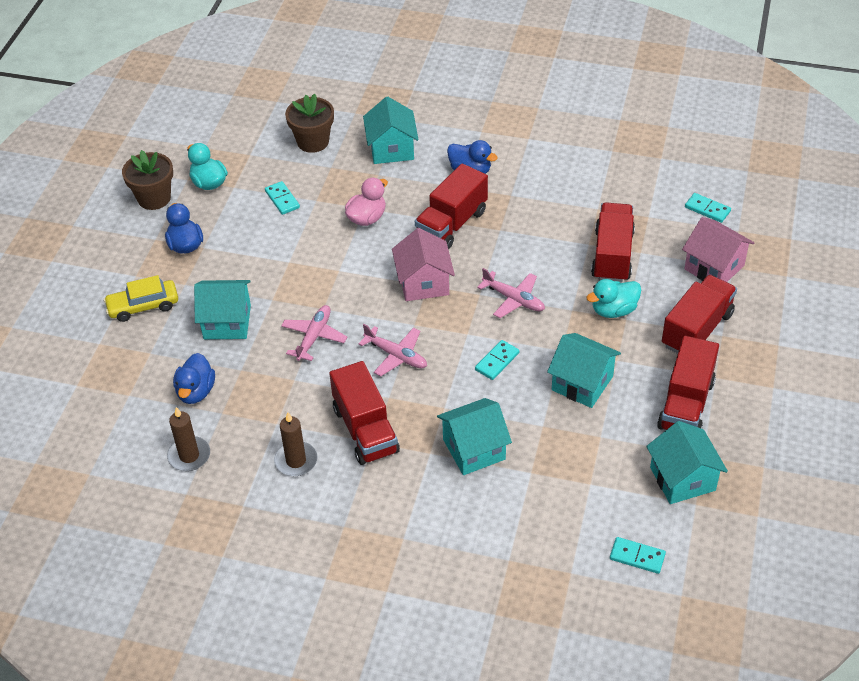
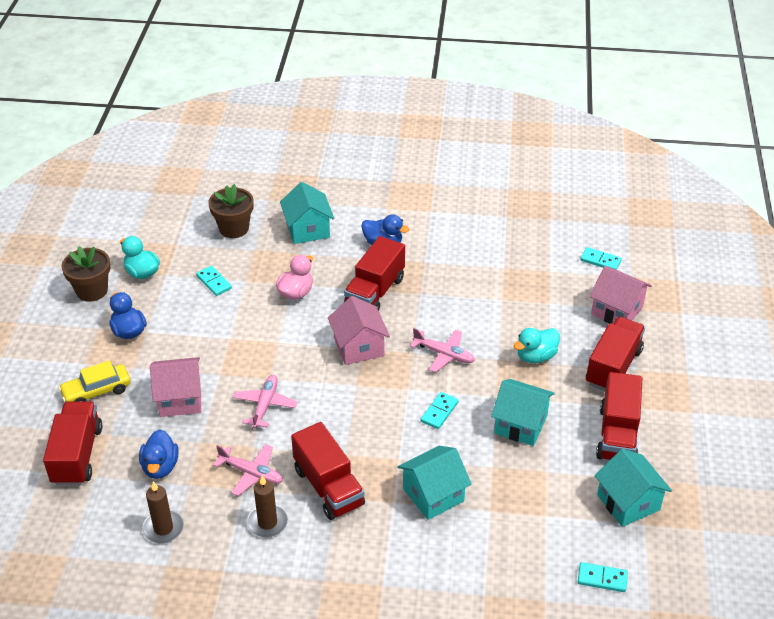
camera: 10 degrees left, 5 degrees down
turquoise house [194,280,251,339] -> pink house [150,357,201,417]
pink plane [359,324,427,377] -> pink plane moved to [213,444,283,496]
red truck [591,202,635,283] -> red truck moved to [43,402,102,486]

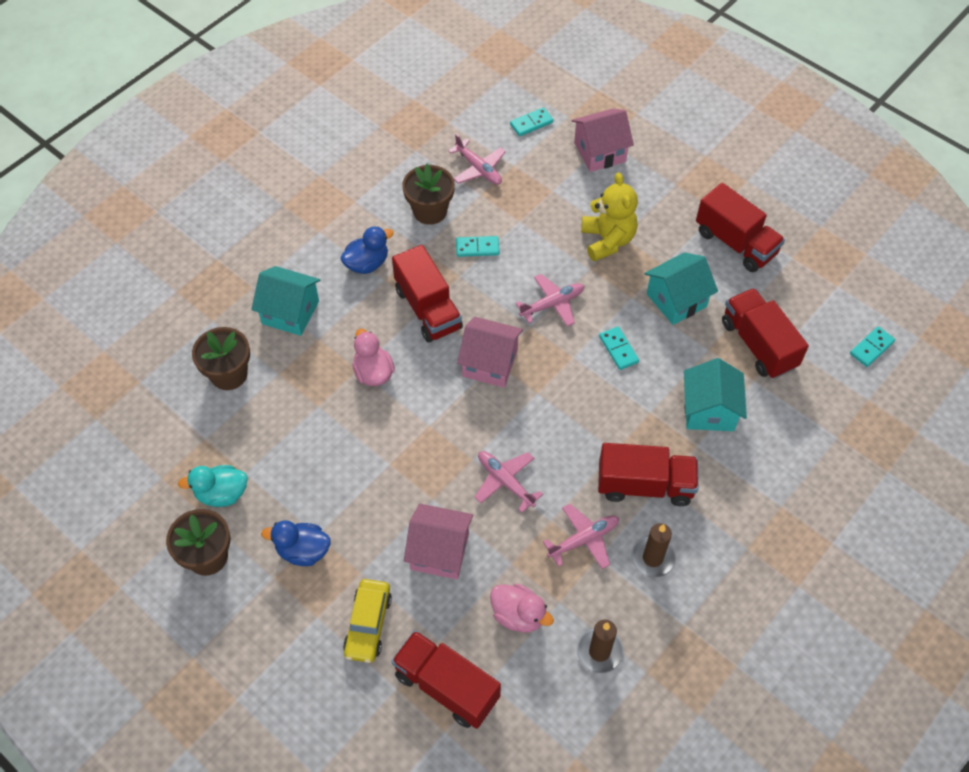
camera: 55 degrees left, 15 degrees up
blue duck [139,429,178,479] -> pink duck [490,584,554,633]
pink house [150,357,201,417] -> pink house turned 75 degrees clockwise [404,504,473,579]
turquoise domino [196,266,232,296] -> turquoise domino moved to [456,236,499,257]
turquoise duck [514,328,560,363] -> yellow teddy bear [581,173,638,261]
red truck [586,317,645,391] -> red truck moved to [722,288,809,379]
turquoise house [595,449,672,527] -> none
none -> brown flower pot [402,163,455,225]
none -> pink plane [448,134,506,185]

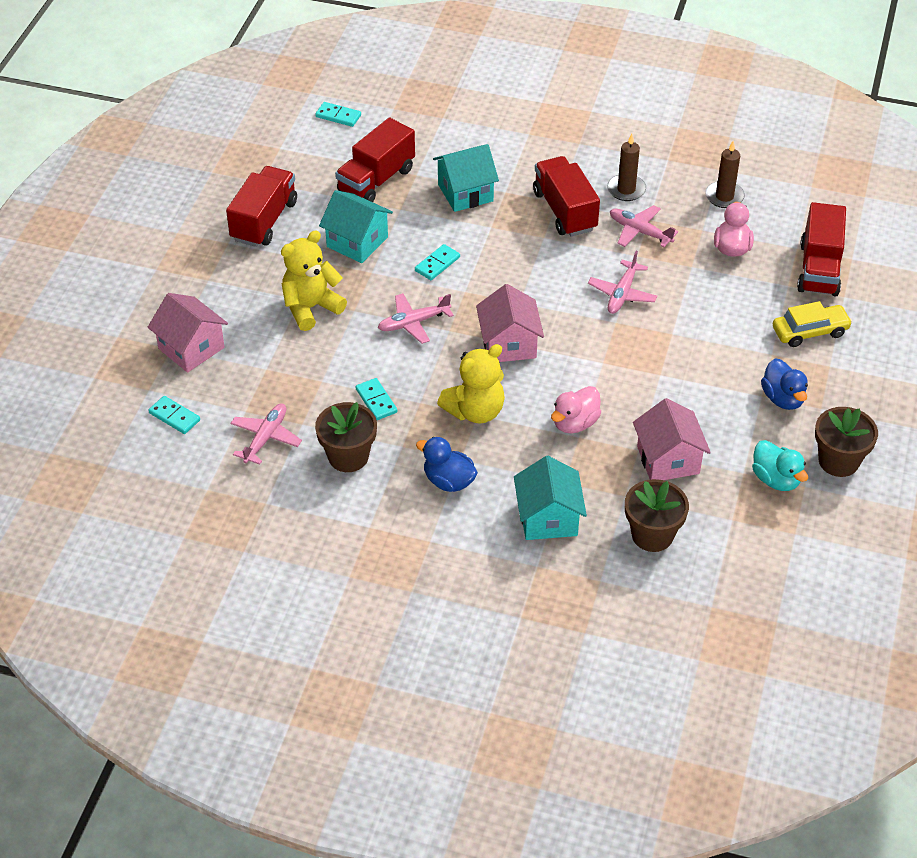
camera: 115 degrees left, 10 degrees down
red truck [392,245,463,342] -> yellow teddy bear [437,344,505,423]
pink house [404,504,473,579] -> pink house moved to [633,398,711,480]
pink plane [516,274,584,327] -> pink plane turned 60 degrees counterclockwise [378,293,454,344]

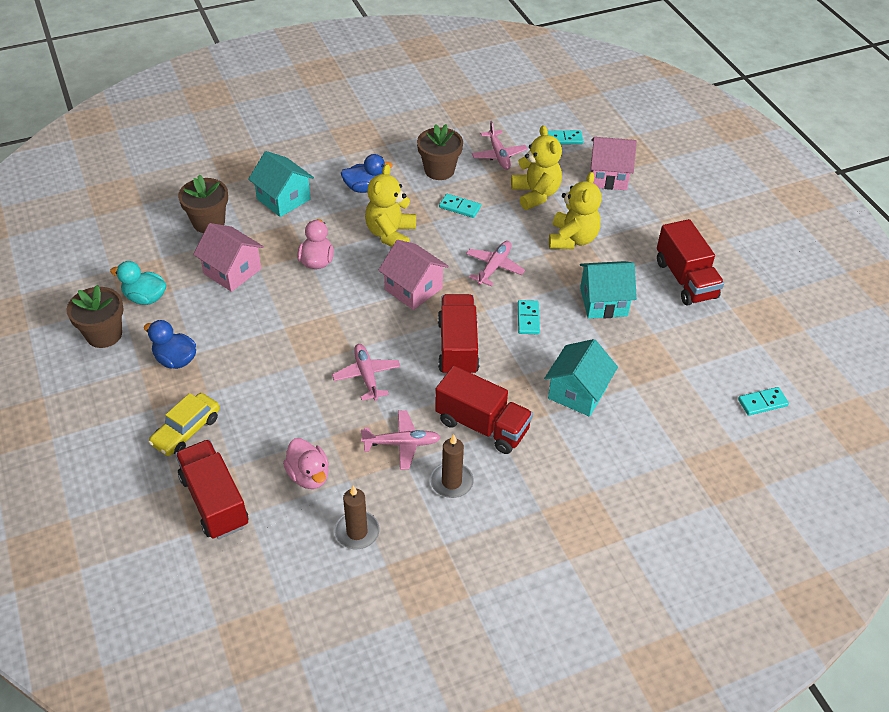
camera: 140 degrees right, 0 degrees up
red truck [335,117,415,202] -> red truck moved to [438,294,479,373]
none -> yellow teddy bear [511,125,562,210]

